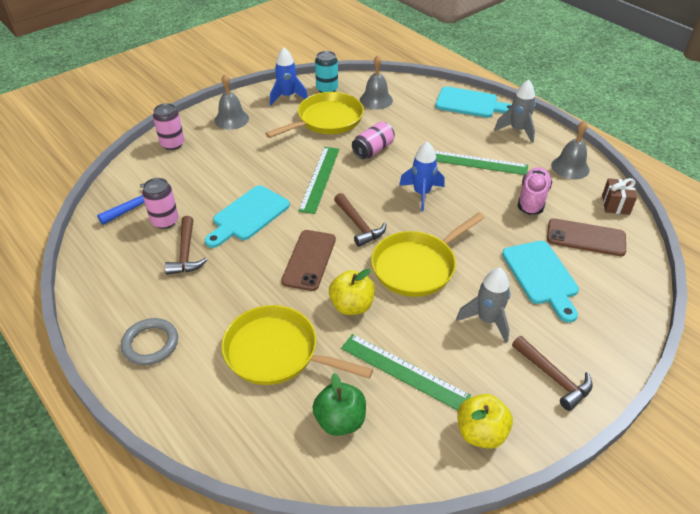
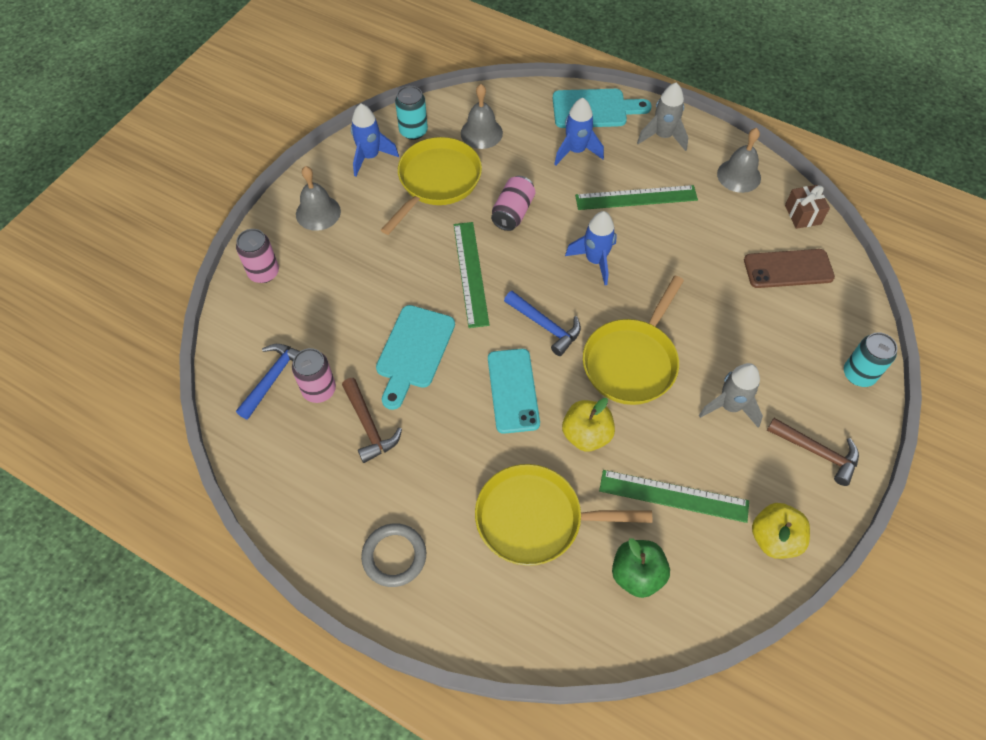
camera: 20 degrees left, 15 degrees up
brown phone [281,230,336,291] -> turquoise phone [488,349,540,434]
brown hammer [334,193,386,247] -> blue hammer [504,291,581,356]
turquoise cutting board [502,241,579,323] -> none
pink shoe [517,167,552,215] -> none
none -> blue rocket [554,98,604,165]
none -> turquoise can [844,332,897,387]

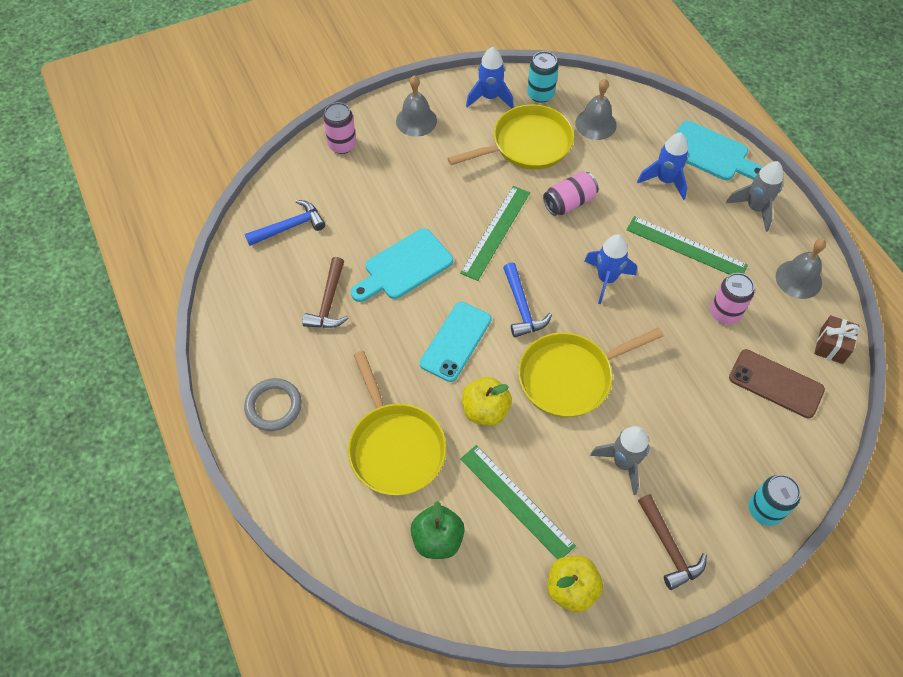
camera: 35 degrees right, 0 degrees up
pink can [292,348,336,403] -> pink can moved to [710,273,755,324]
yellow pan [475,464,652,566] -> yellow pan turned 150 degrees counterclockwise [348,351,447,496]

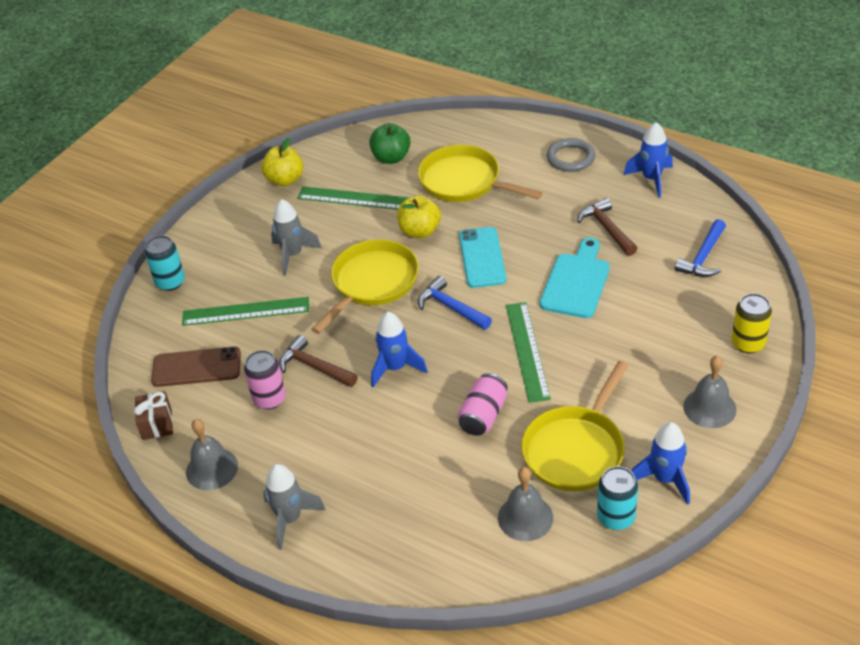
camera: 150 degrees right, 15 degrees down
pink can [323,102,356,154] -> yellow can [731,293,772,353]
green ruler [627,216,748,275] -> green ruler moved to [182,297,309,326]
blue rocket [637,132,689,200] -> blue rocket moved to [624,122,673,198]
brown hammer [638,494,707,590] -> brown hammer moved to [279,335,358,387]
turquoise cutting board [675,121,763,180] -> none

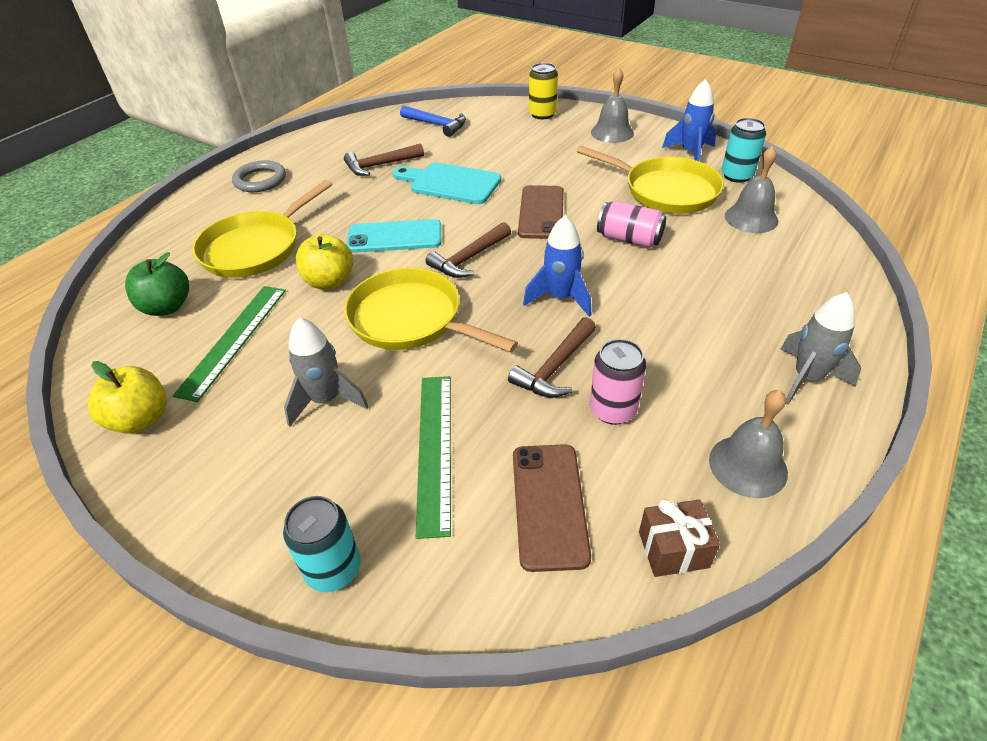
camera: 90 degrees left, 0 degrees up
blue hammer [418,276,492,330] -> brown hammer [426,222,511,278]
green ruler [506,302,551,403] -> brown phone [518,185,564,239]
blue rocket [624,122,673,198] -> none

